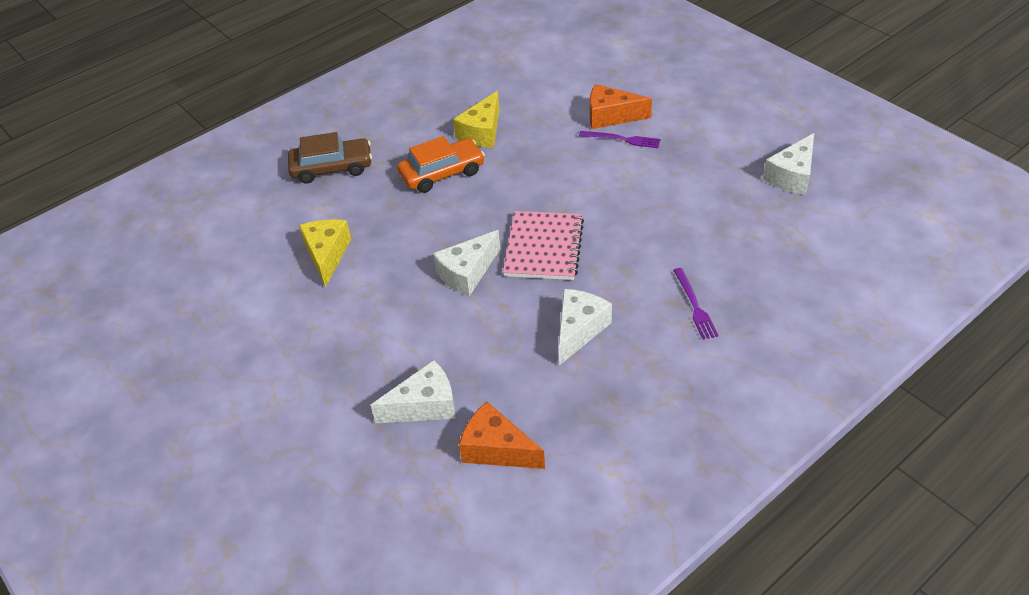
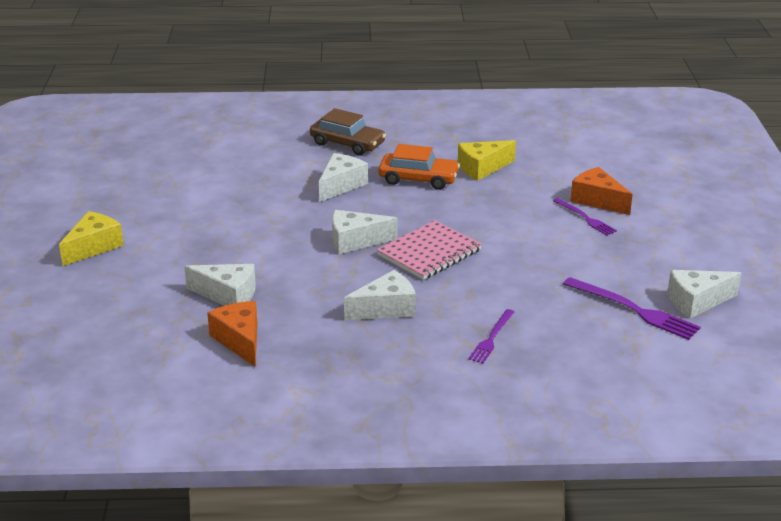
camera: 35 degrees right, 15 degrees down
yellow cheese [299,219,351,288] -> yellow cheese moved to [59,211,124,266]
none -> white cheese [319,153,368,202]
none -> purple fork [563,277,701,340]

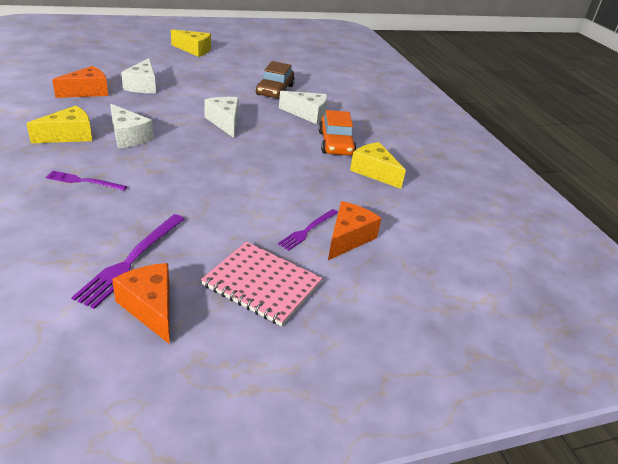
camera: 70 degrees right, 5 degrees up
brown car [310,108,386,155] -> brown car moved to [256,61,295,98]
pink notebook [376,220,482,280] -> pink notebook moved to [201,242,322,326]
white cheese [667,270,741,318] -> orange cheese [112,263,170,344]
none -> yellow cheese [26,106,92,143]

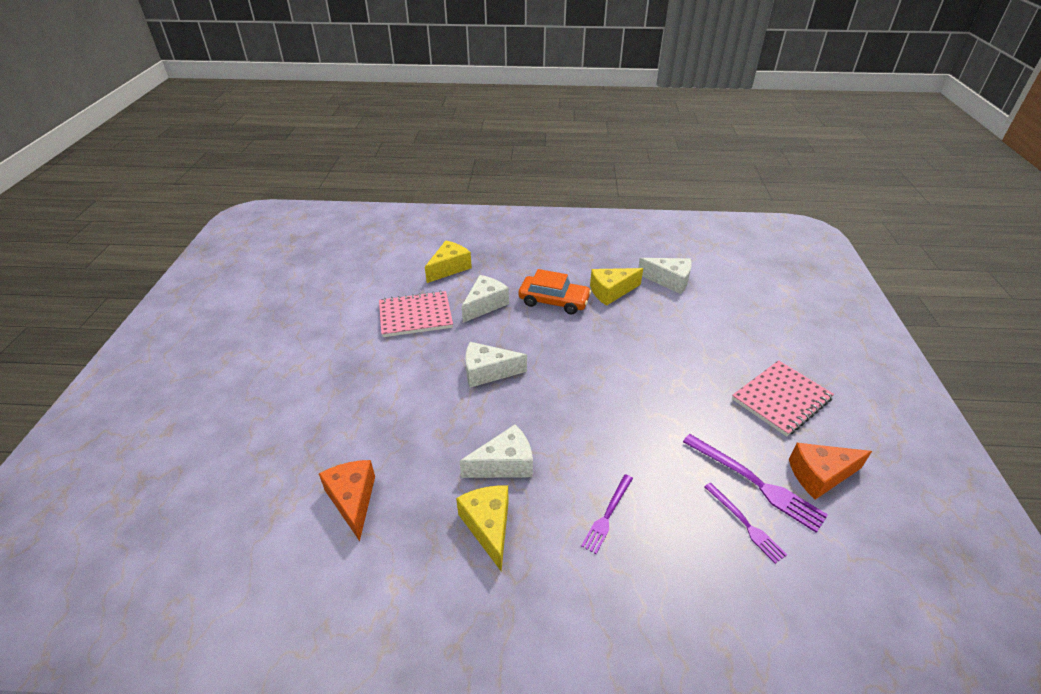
camera: 65 degrees left, 5 degrees up
white cheese [121,58,156,93] -> white cheese moved to [638,258,692,294]
yellow cheese [171,29,211,57] -> yellow cheese moved to [425,240,472,283]
brown car [256,61,295,98] -> pink notebook [379,291,453,337]
purple fork [278,209,338,251] -> purple fork moved to [704,483,787,564]
orange cheese [328,201,382,260] -> none

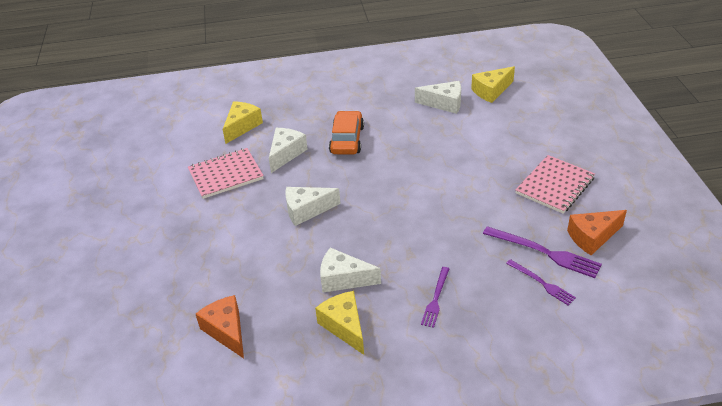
camera: 10 degrees left, 0 degrees up
white cheese [459,424,533,478] -> white cheese turned 135 degrees counterclockwise [320,248,381,292]
orange car [519,269,592,314] -> orange car turned 90 degrees counterclockwise [329,111,364,155]
yellow cheese [590,268,643,306] -> yellow cheese moved to [471,66,515,103]

